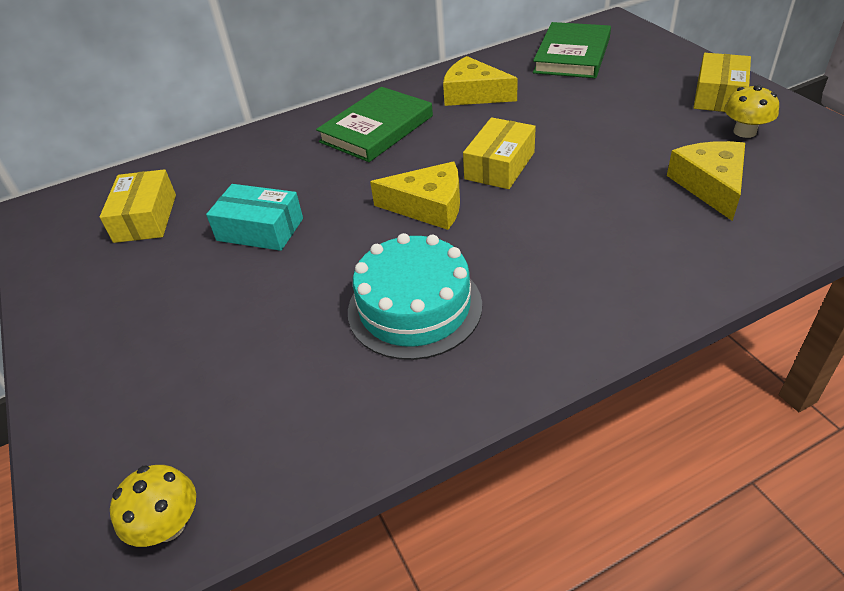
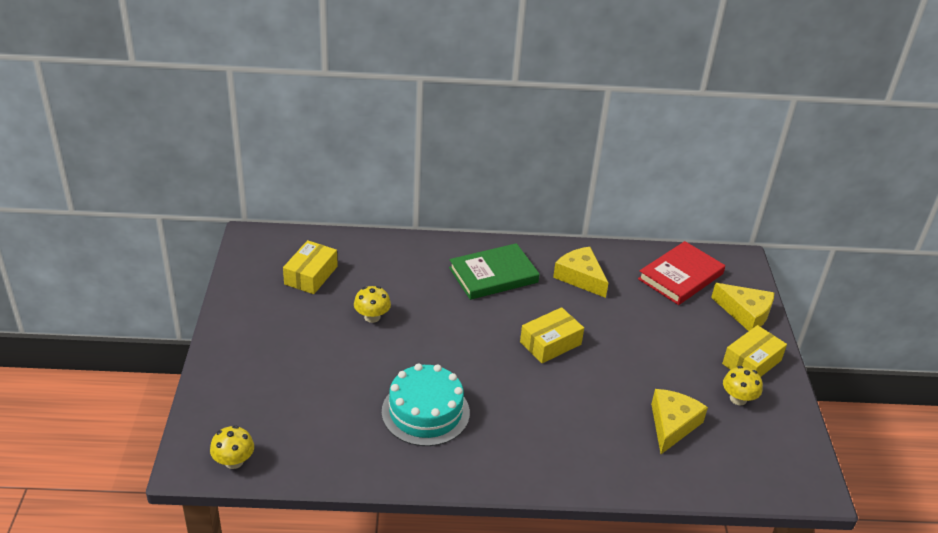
camera: 20 degrees right, 5 degrees down
turquoise box [206,184,303,251] -> yellow mushroom [354,286,391,323]
yellow cheese [370,162,460,230] -> yellow cheese moved to [711,283,774,331]
green book [533,22,611,78] -> red book [638,241,725,305]

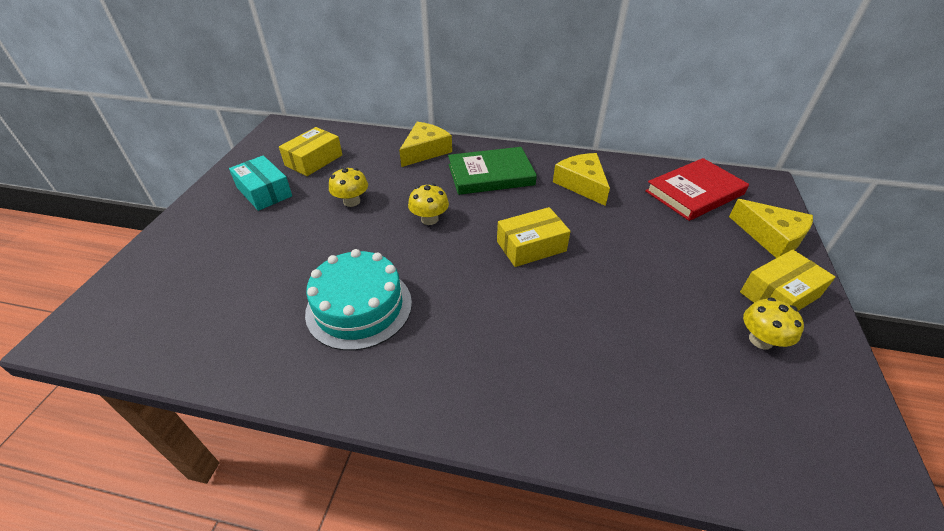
camera: 15 degrees right, 5 degrees up
yellow mushroom [210,425,254,469] -> yellow mushroom moved to [408,184,449,225]
yellow cheese [651,389,708,454] -> yellow cheese moved to [399,122,452,167]
none -> turquoise box [229,155,292,211]

